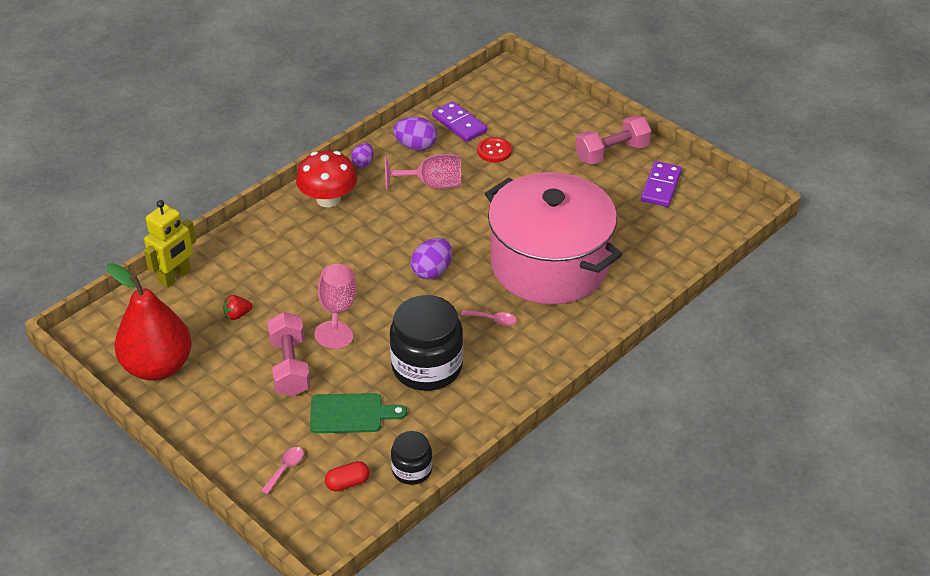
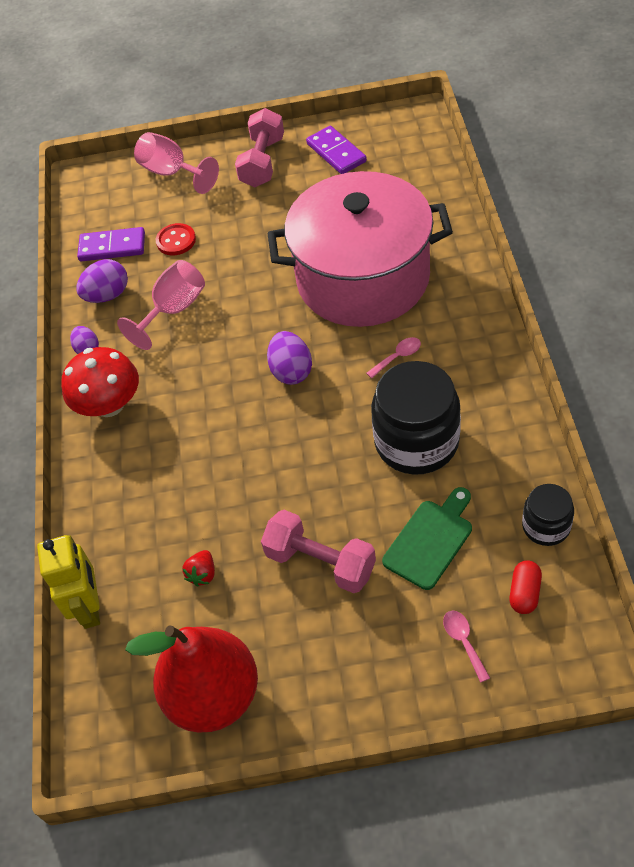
camera: 45 degrees left, 10 degrees up
pink goblet [315,264,356,348] -> pink goblet moved to [134,132,219,194]

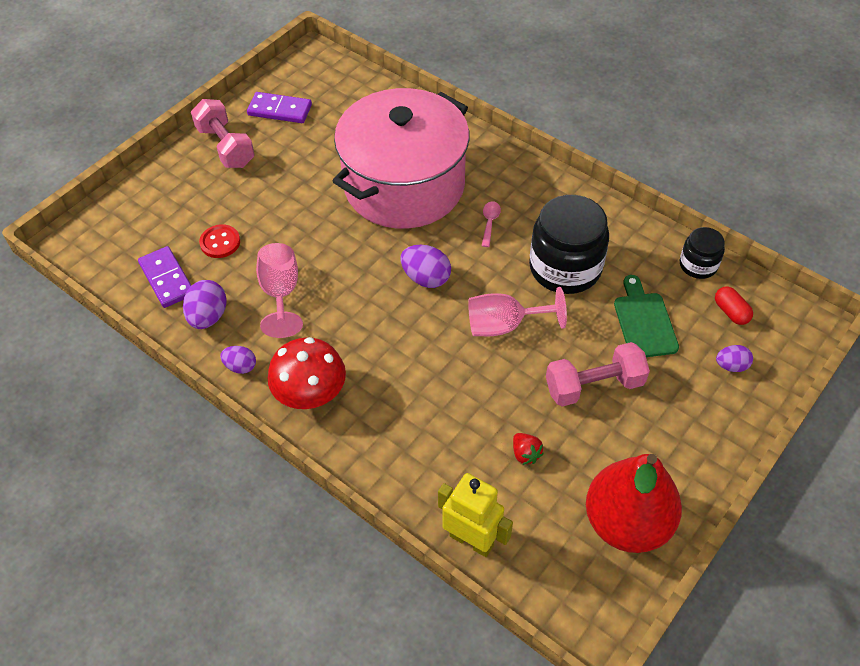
camera: 50 degrees left, 0 degrees up
purple domino [77,227,145,261] -> purple domino turned 75 degrees counterclockwise [138,246,191,308]
pink goblet [134,132,219,194] -> pink goblet moved to [468,287,567,336]
pink spoon [443,611,490,683] -> purple egg [716,345,753,372]

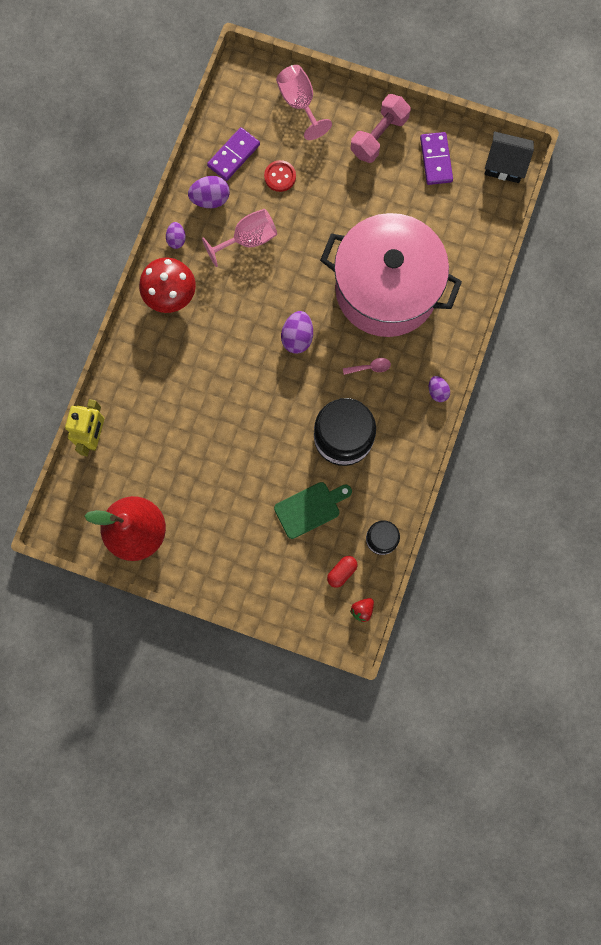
camera: 70 degrees right, 25 degrees up
pink goblet [468,287,567,336] -> pink goblet moved to [276,65,332,140]
red strawberry [513,433,544,465] -> red strawberry moved to [350,598,374,623]
pink dumbbell [546,342,650,407] -> none
purple egg [716,345,753,372] -> purple egg moved to [429,376,450,402]
none -> black house [484,131,534,183]

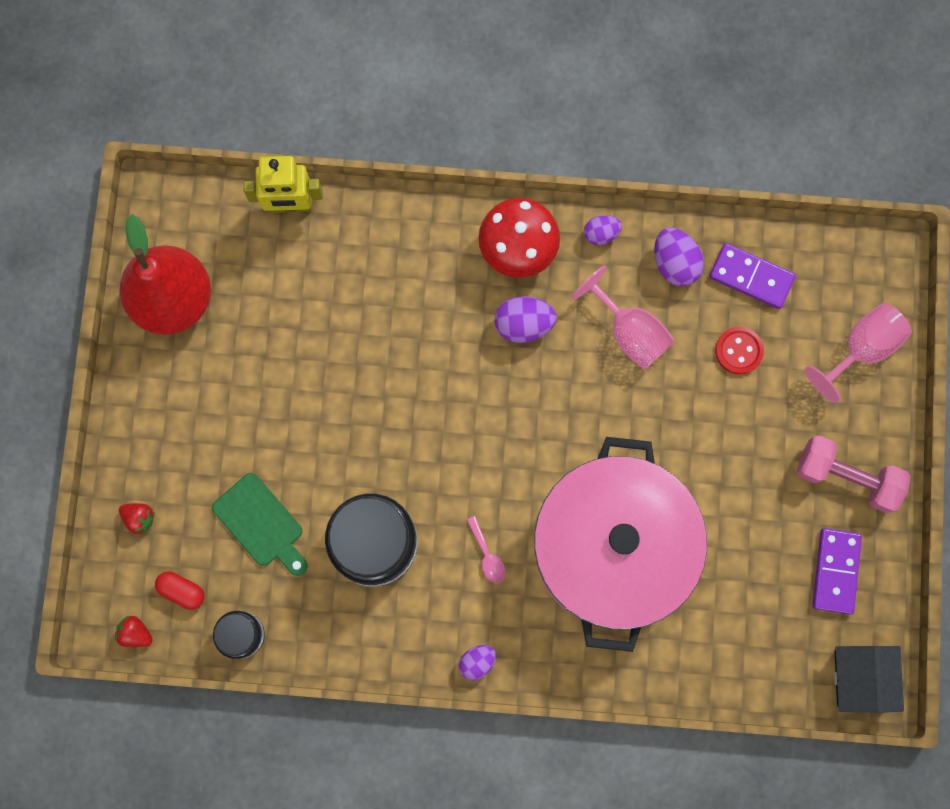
camera: 75 degrees right, 0 degrees up
purple egg [281,311,313,354] -> purple egg moved to [494,296,557,343]
purple domino [420,132,453,185] -> purple domino turned 60 degrees counterclockwise [812,528,862,614]
none -> red strawberry [119,503,155,535]

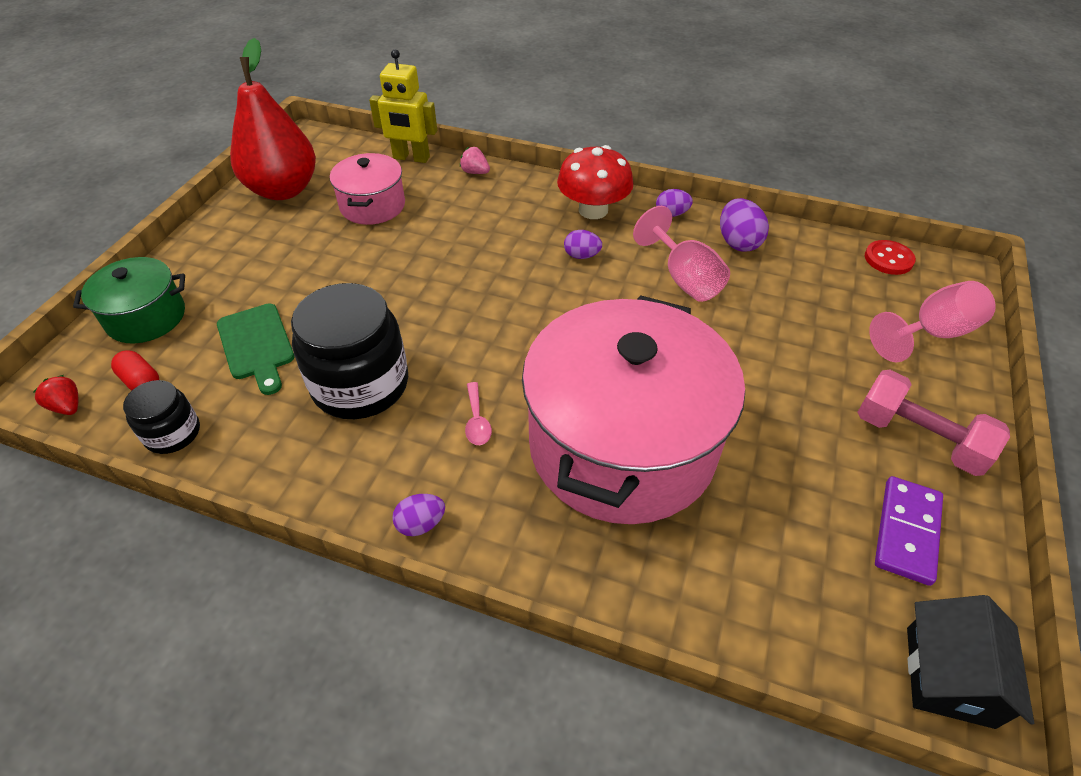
camera: 15 degrees right, 30 degrees down
red strawberry [119,503,155,535] -> green pot [73,257,185,343]
purple egg [494,296,557,343] -> purple egg [564,230,602,259], size x0.63
purple domino [709,243,796,309] -> none
red button [715,327,764,374] -> red button moved to [865,240,916,275]
none -> pink pot [330,153,405,225]
none -> pink strawberry [460,147,490,174]

